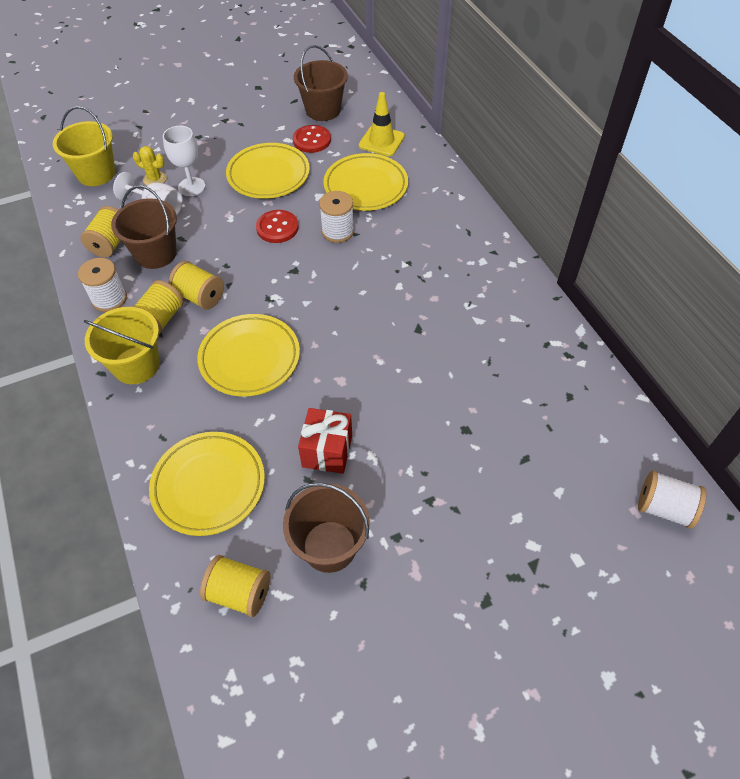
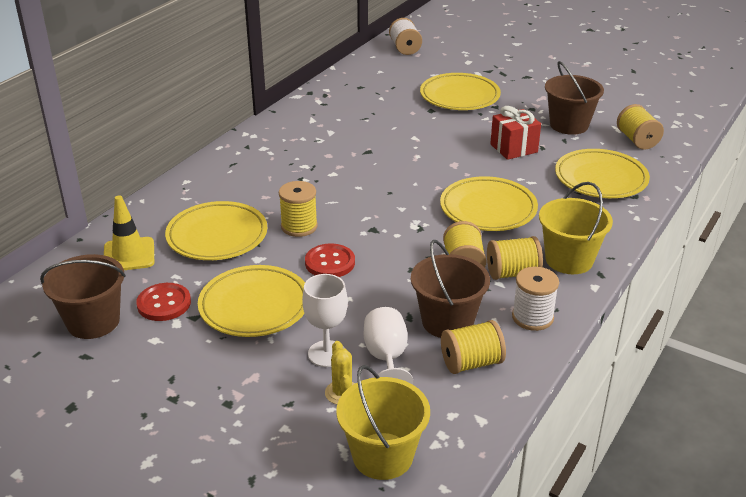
camera: 125 degrees left, 20 degrees down
white spool [319,191,354,243] -> yellow spool [279,181,318,237]
none -> yellow plate [420,73,501,110]

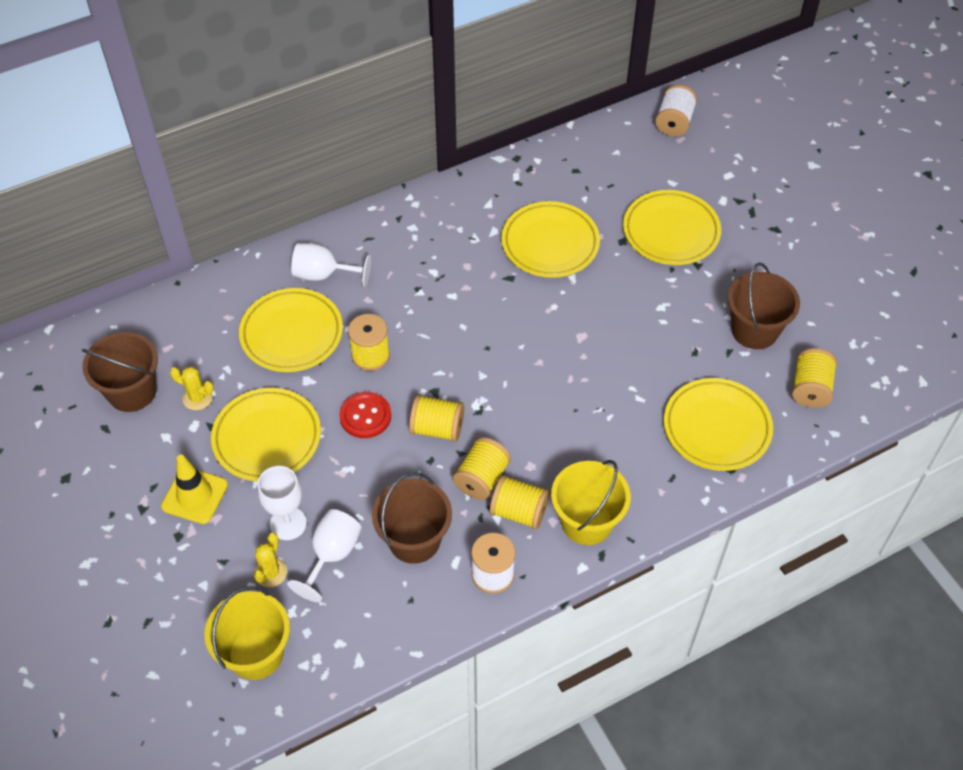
camera: 30 degrees right, 20 degrees up
yellow traffic cone [104,195,154,270] -> yellow traffic cone moved to [161,455,228,524]
red button [136,283,191,321] -> yellow cactus [170,367,214,410]
yellow plate [440,176,538,231] -> yellow plate moved to [502,201,600,278]
yellow spool [441,320,506,374] -> yellow spool moved to [409,395,464,442]
red gift [490,106,541,160] -> none
none -> white goblet [291,243,371,287]

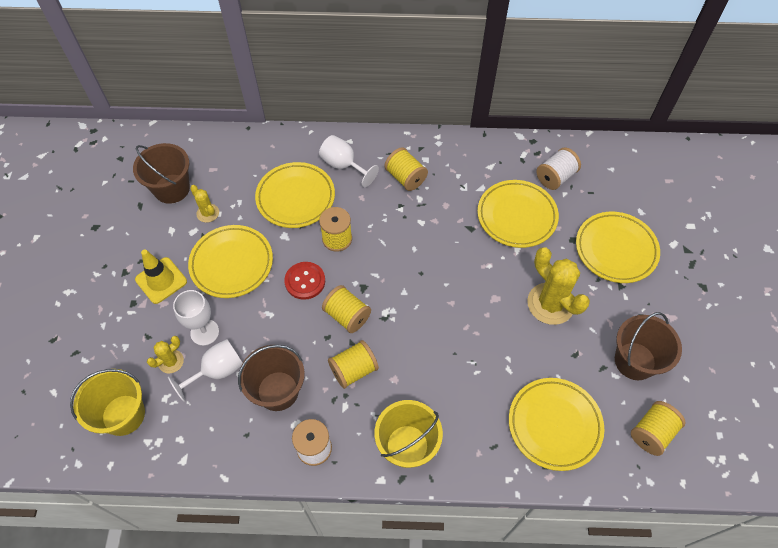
camera: 30 degrees right, 5 degrees up
yellow spool [490,475,550,529] -> yellow spool moved to [384,147,428,191]
white spool [655,85,697,137] -> white spool moved to [537,148,581,190]
none -> yellow cactus [527,247,590,325]

